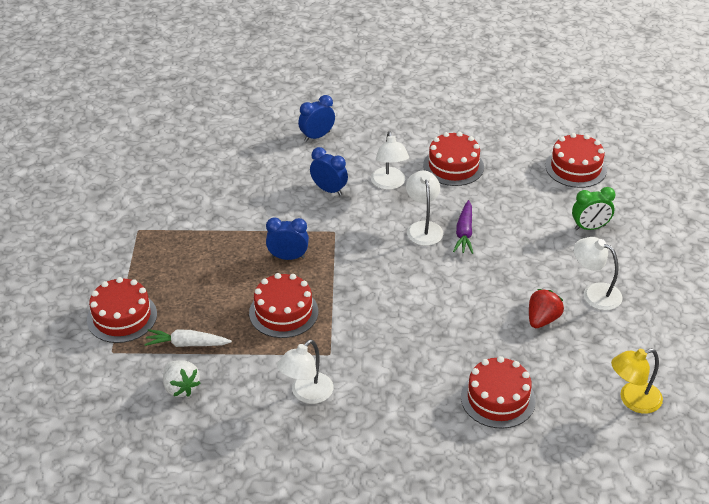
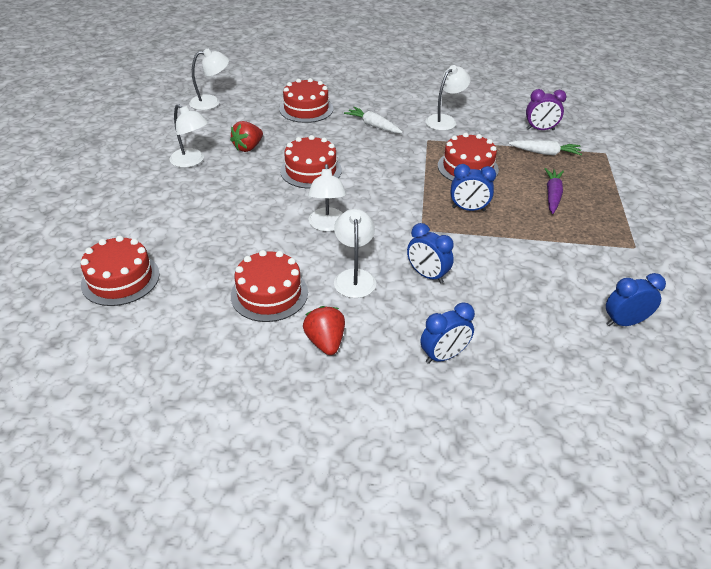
camera: 175 degrees left, 0 degrees up
red cake [87,277,157,343] -> red cake moved to [280,135,342,189]
white strawberry [163,360,200,397] -> purple clock [526,89,566,130]
purple carrot [453,200,473,254] -> purple carrot moved to [545,168,564,214]
green clock [572,187,615,230] -> none
yellow lamp [611,349,663,413] -> white lamp [189,49,229,110]
none -> red strawberry [303,306,345,355]
none -> white carrot [344,107,402,133]
none -> blue clock [606,273,666,326]

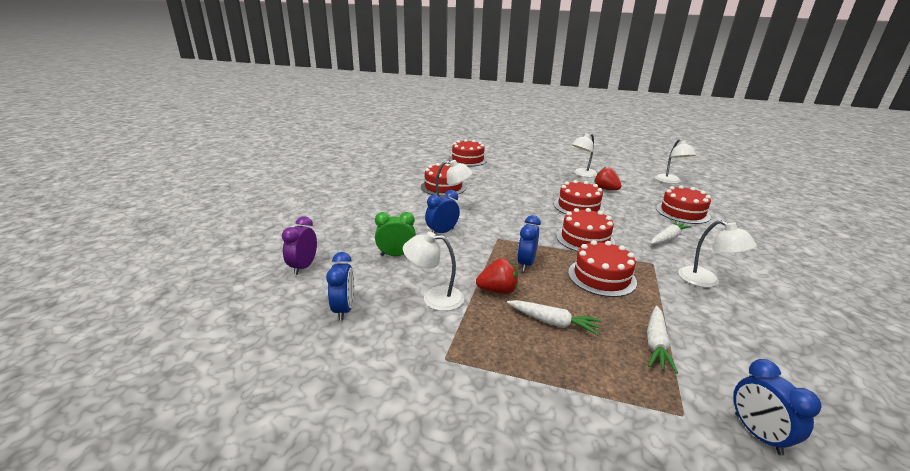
camera: 100 degrees right, 15 degrees down
red strawberry [303,306,345,355] -> red strawberry moved to [476,258,518,294]
white lamp [308,164,346,232] -> white lamp moved to [403,232,464,311]
blue clock [421,303,475,364] -> blue clock moved to [733,359,822,456]
purple clock [526,89,566,130] -> purple clock moved to [282,216,317,275]
purple carrot [545,168,564,214] -> white carrot [507,300,602,335]
none -> green clock [375,212,416,256]
none -> red cake [556,208,615,252]

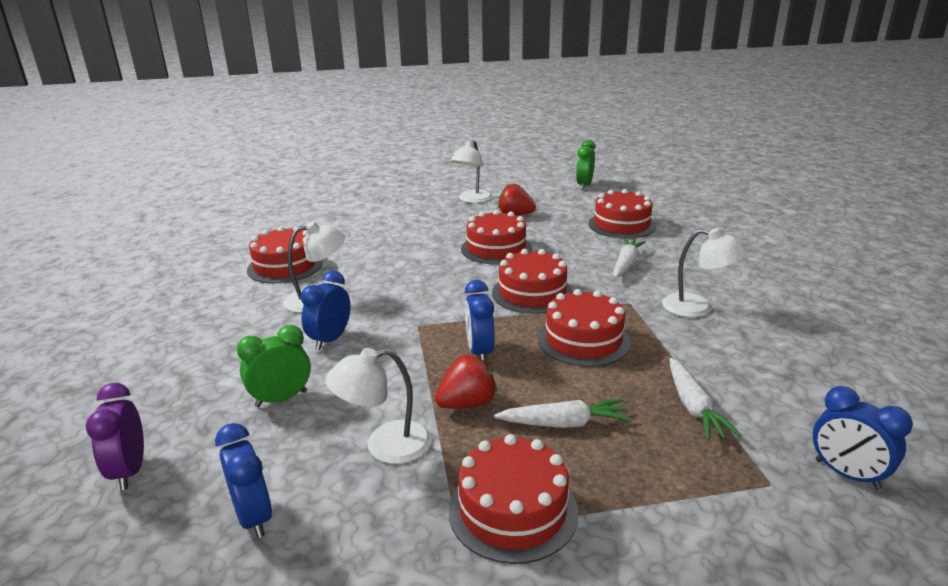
camera: 25 degrees left, 0 degrees up
red cake [449,139,487,166] -> red cake moved to [449,434,578,564]
white lamp [655,139,696,184] -> green clock [576,140,596,190]

